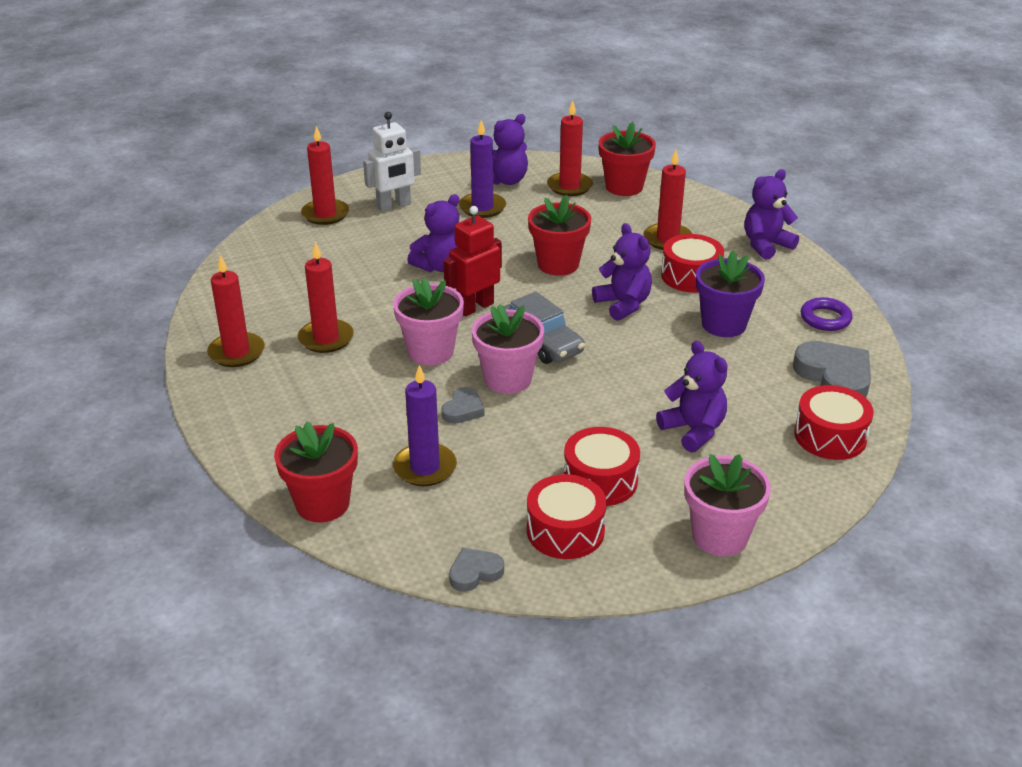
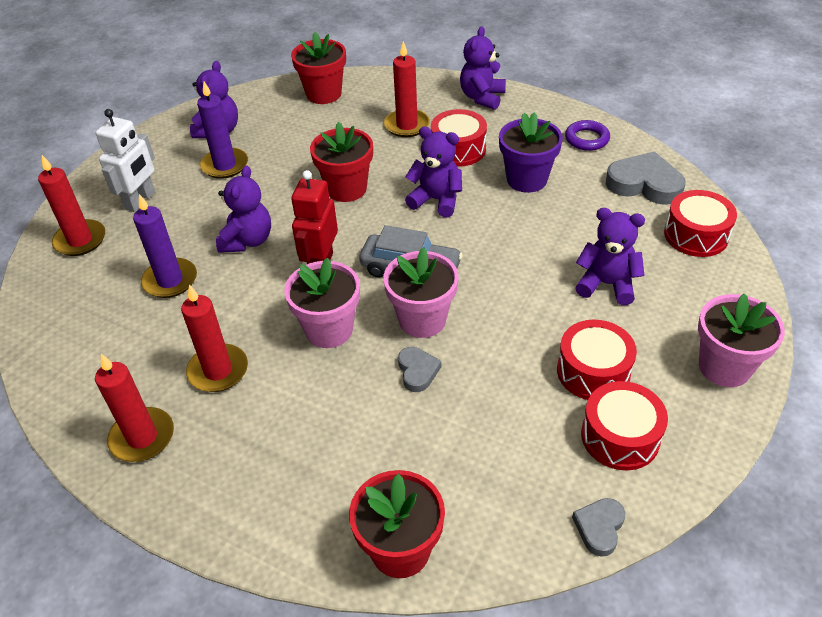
camera: 35 degrees left, 10 degrees up
purple candle [393,365,457,486] -> purple candle moved to [133,194,197,298]
red candle [547,100,593,196] -> none

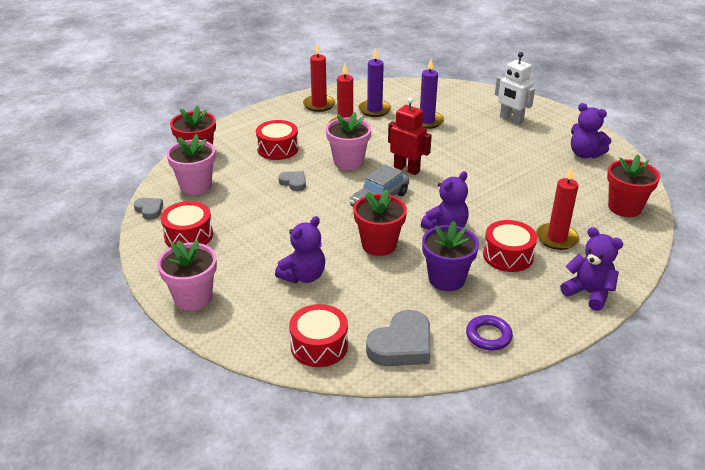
camera: 110 degrees right, 10 degrees down
red candle [38,155,105,256] -> none
purple candle [197,82,248,179] -> purple candle moved to [358,49,391,117]
purple teddy bear [216,165,271,253] -> none
red flower pot [310,122,373,202] -> red flower pot moved to [353,189,407,256]
pink flower pot [383,247,459,338] -> pink flower pot moved to [166,134,215,195]
grey heart [398,347,441,392] -> grey heart turned 150 degrees counterclockwise [278,171,306,191]
red drum [557,320,637,400] -> red drum moved to [256,120,299,160]

